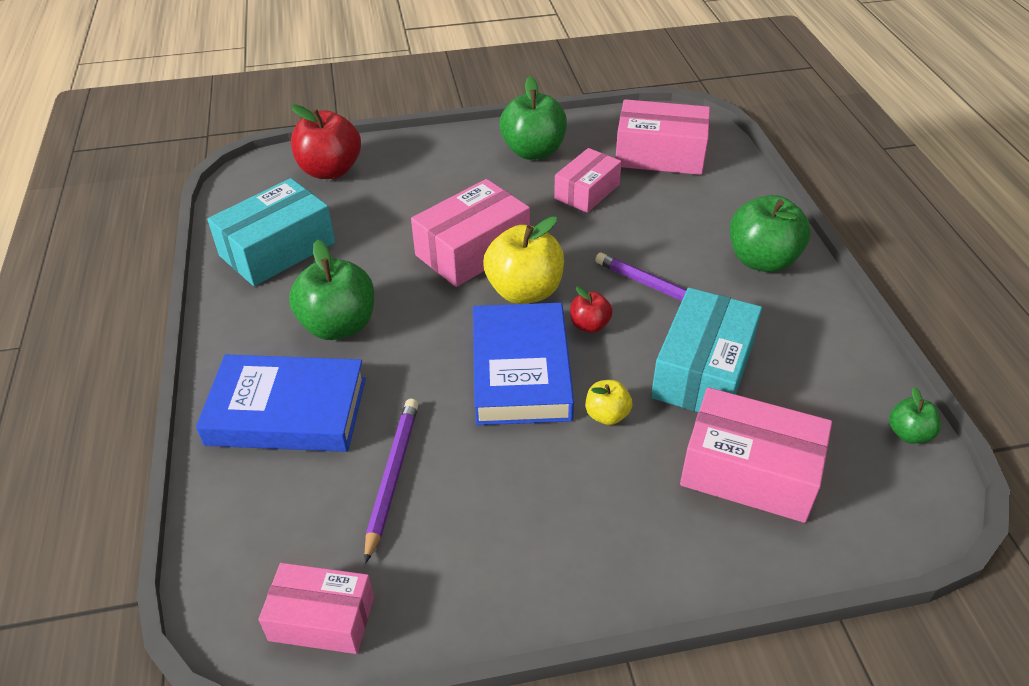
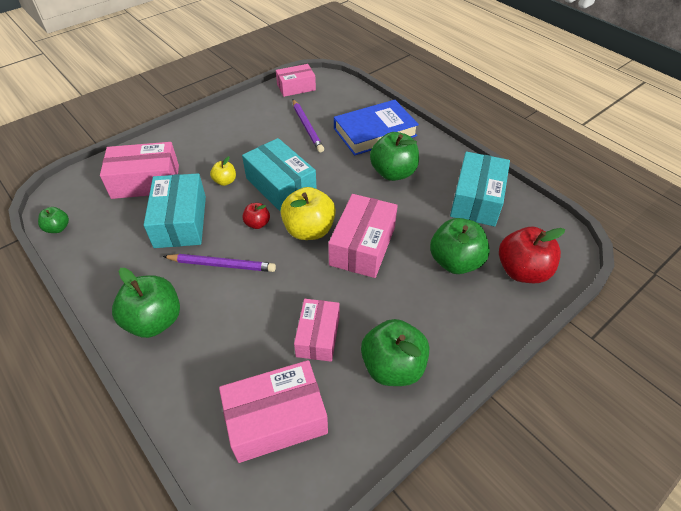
camera: 150 degrees right, 5 degrees up
blue book [473,303,574,425] -> turquoise box [242,138,317,212]
none -> green apple [430,218,490,274]

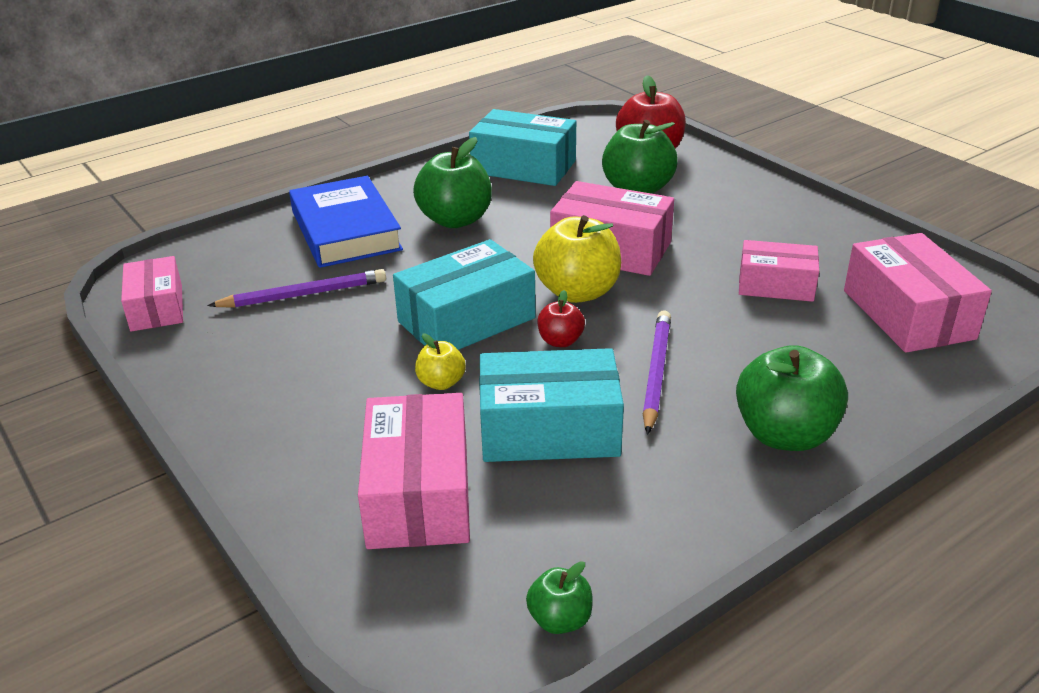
camera: 85 degrees left, 15 degrees down
green apple [361,319,429,386] -> none

